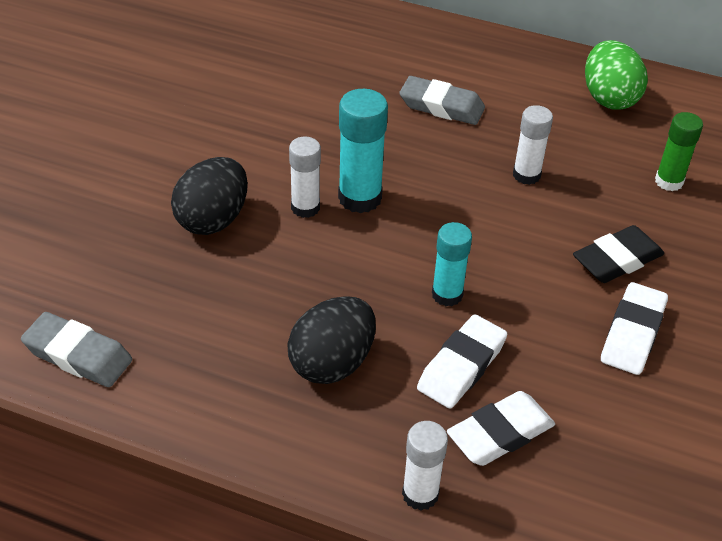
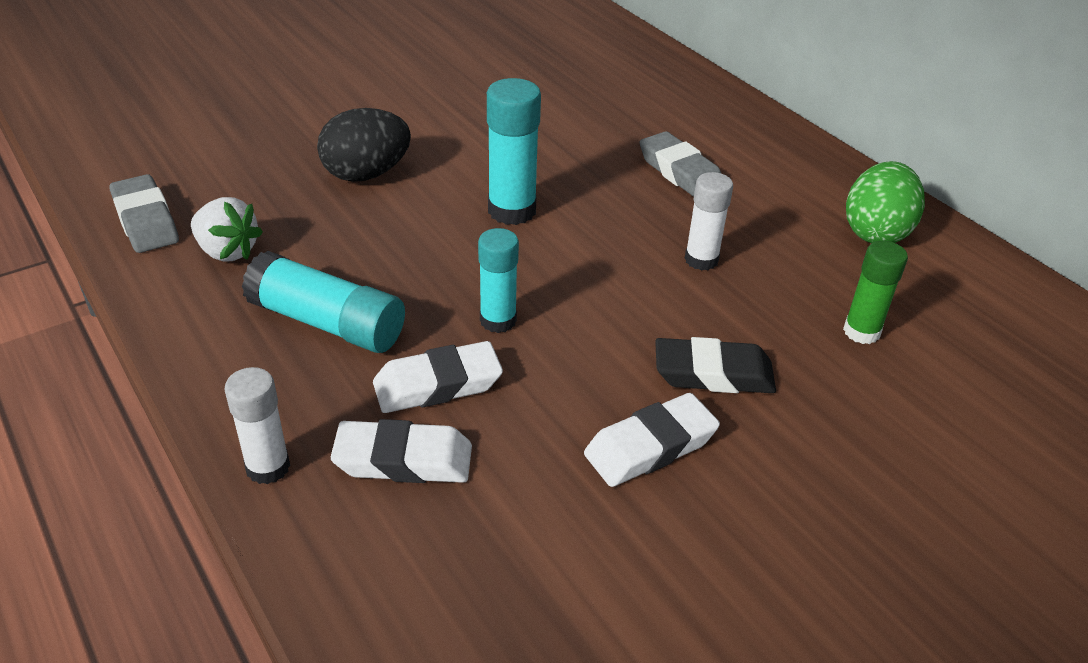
camera: 35 degrees right, 5 degrees down
black egg [288,296,376,384] -> turquoise glue stick [242,251,405,353]
white glue stick [289,137,321,218] -> none
none -> white strawberry [191,197,263,262]

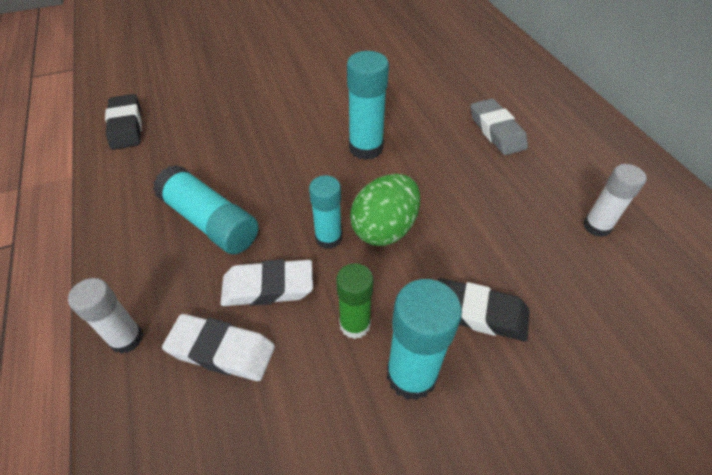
camera: 15 degrees right, 10 degrees up
grey eraser [109,174,179,253] -> black eraser [105,94,142,150]
white strawberry [191,197,263,262] -> none
black egg [317,108,411,182] -> none
white eraser [584,393,720,487] -> turquoise glue stick [387,279,462,400]
white glue stick [685,172,733,271] -> white glue stick moved to [583,164,646,237]
green glue stick [843,241,908,344] -> green glue stick moved to [336,263,374,339]
green egg [846,161,925,244] -> green egg moved to [350,174,420,246]

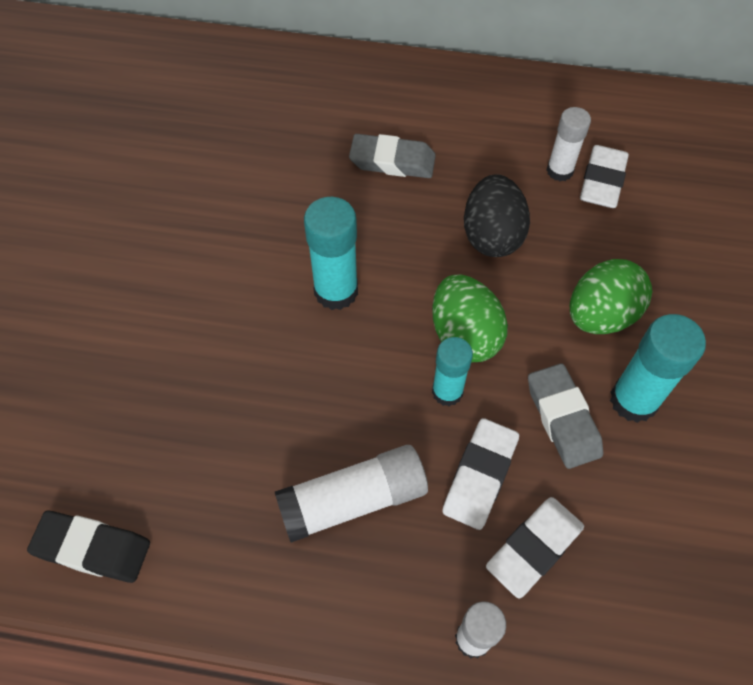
camera: 60 degrees left, 10 degrees up
turquoise glue stick [153,165,259,254] -> white glue stick [275,445,428,542]
green glue stick [336,263,374,339] -> grey eraser [528,363,604,469]
black eraser [438,278,530,341] -> green egg [570,259,652,334]
none -> black egg [464,174,530,257]
none -> white eraser [580,145,629,208]

